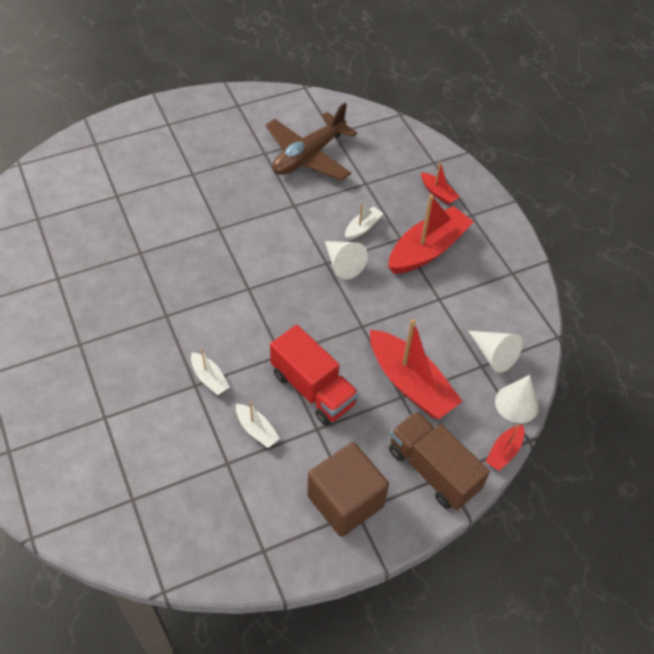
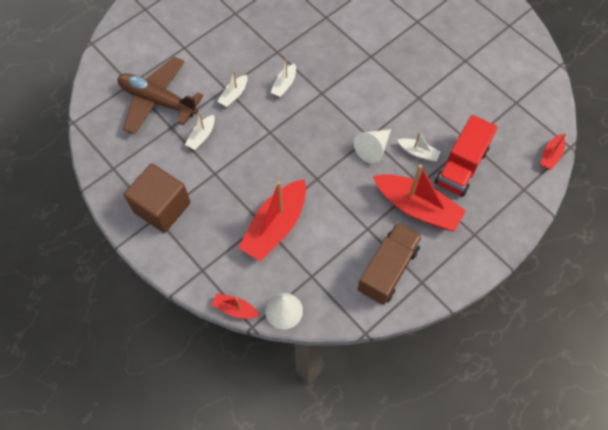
camera: 75 degrees right, 10 degrees up
brown plane [265,103,357,181] -> brown plane moved to [117,57,203,135]
red truck [270,325,359,425] -> red truck moved to [434,115,498,197]
brown truck [389,411,490,510] -> brown truck moved to [357,222,423,305]
red boat [421,162,460,205] -> red boat moved to [541,133,567,170]
white cone [468,331,522,373] -> none
none -> white boat [270,60,296,97]

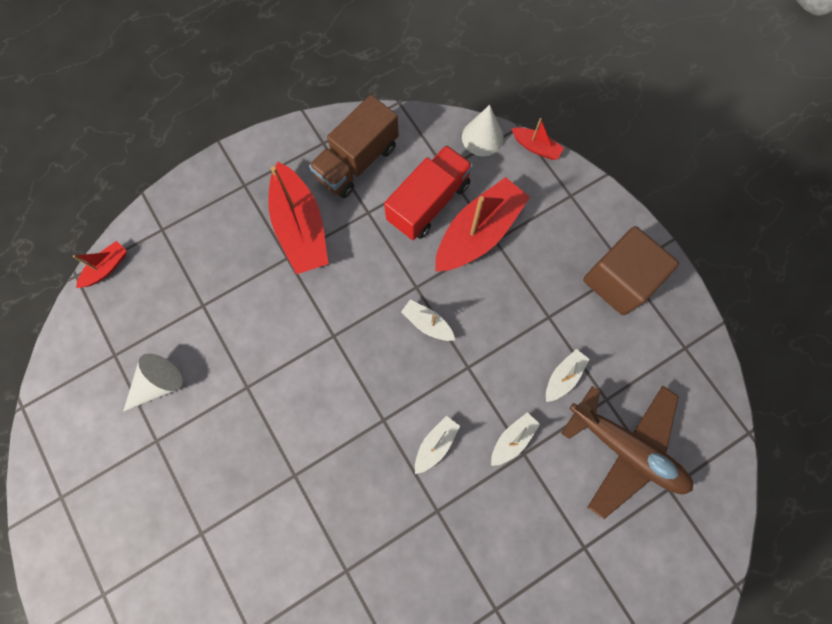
camera: 170 degrees left, 10 degrees up
white cone [354,129,391,164] -> white cone moved to [123,354,183,412]
red boat [373,164,466,231] -> red boat turned 150 degrees counterclockwise [268,162,329,274]
white boat [397,132,440,162] -> white boat moved to [401,300,455,341]
red truck [434,115,498,197] -> red truck moved to [384,145,473,240]

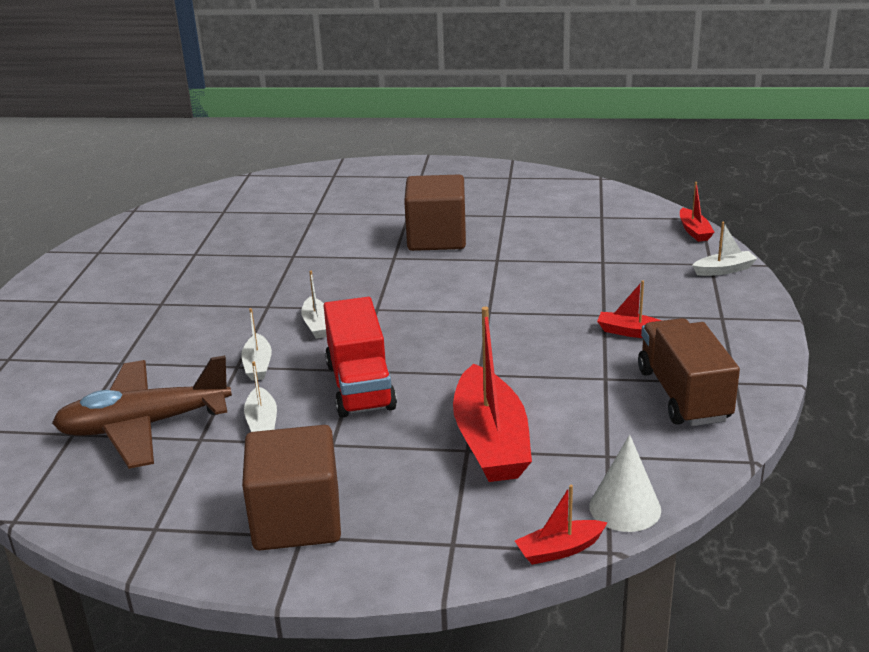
camera: 130 degrees right, 45 degrees down
white cone [123,354,183,412] -> none
red boat [268,162,329,274] -> red boat [597,280,662,338], size x0.48
red truck [384,145,473,240] -> red truck moved to [324,297,397,418]
white boat [401,300,455,341] -> white boat moved to [692,222,758,276]
none -> brown cube [404,174,466,251]

